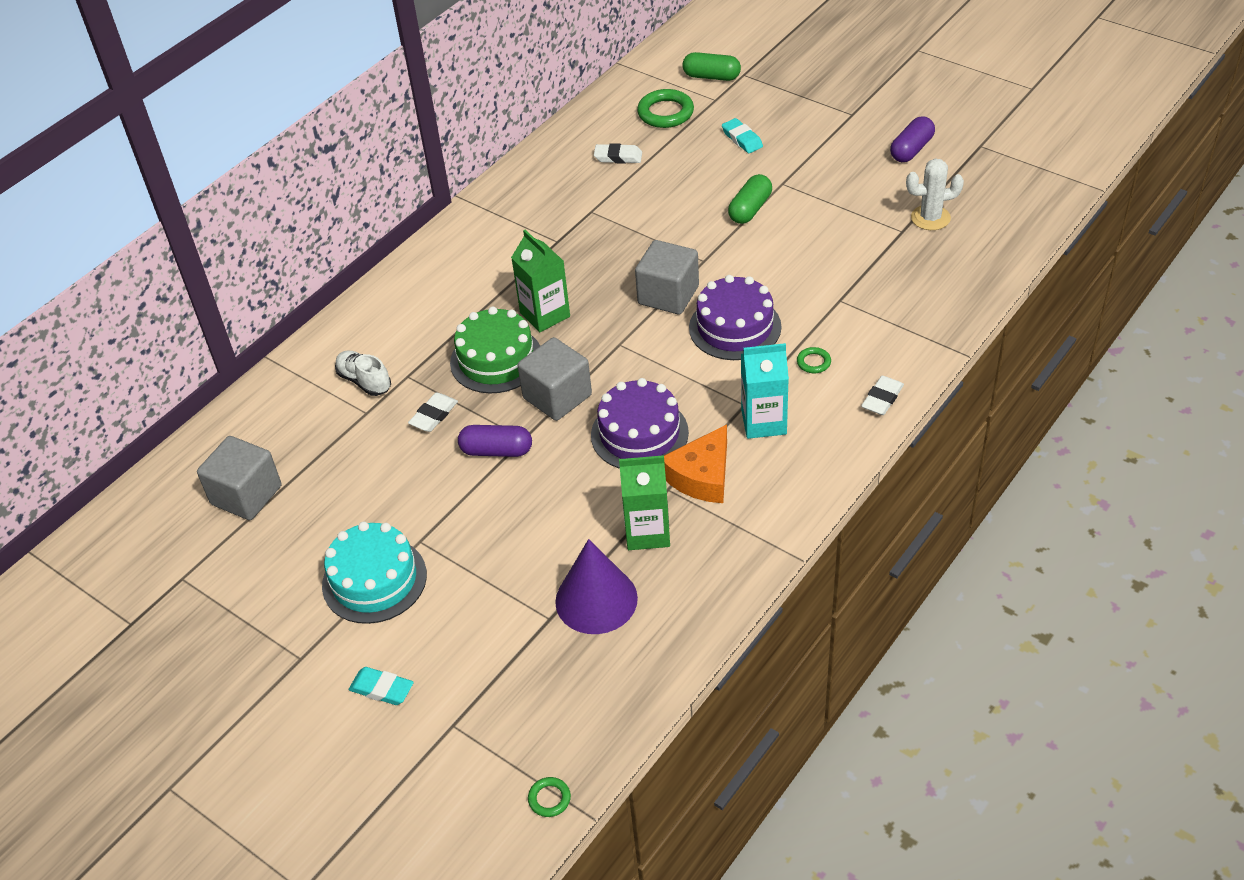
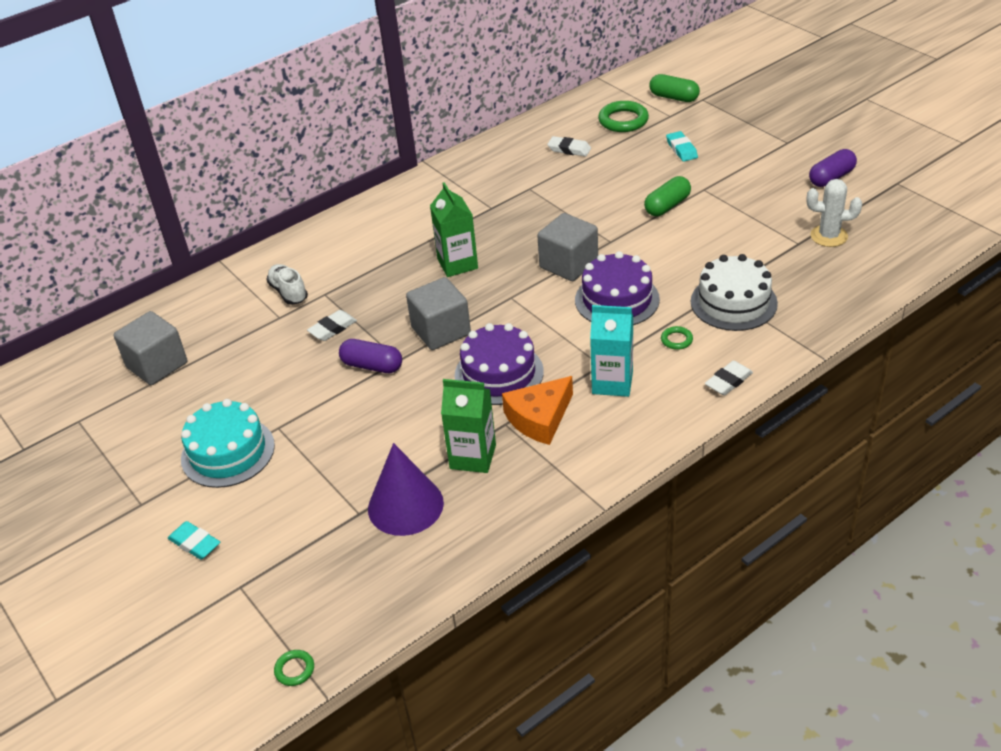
camera: 15 degrees right, 5 degrees down
green cake [450,306,540,394] -> none
none -> white cake [691,254,778,331]

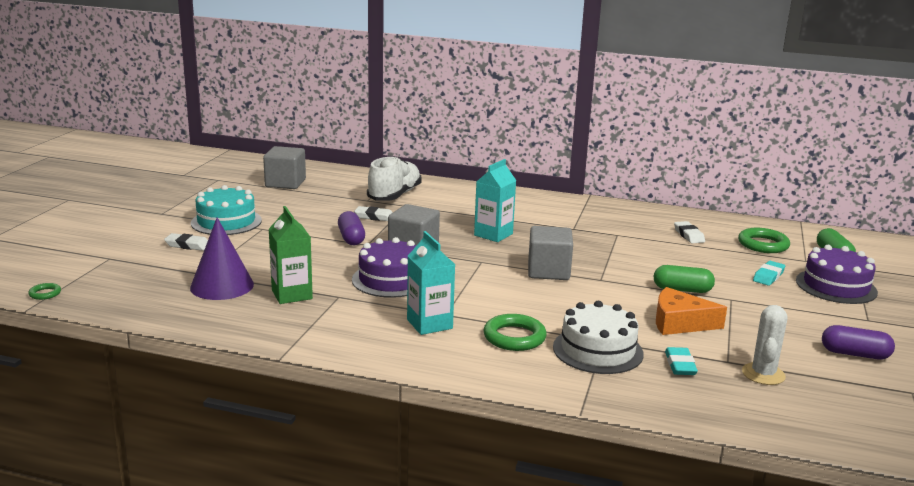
camera: 50 degrees right, 20 degrees down
turquoise eraser [168,521,220,560] -> turquoise eraser moved to [665,347,698,375]
white shoe [266,264,308,305] -> white shoe [367,156,422,201], size x1.70
green carton [430,182,478,277] -> turquoise carton [474,159,516,242]
orange cheese [502,376,573,445] -> orange cheese moved to [656,287,727,335]
purple cake [575,251,660,325] -> purple cake moved to [796,245,878,304]
green ring [661,326,693,350] -> green ring [483,314,547,351], size x1.97
white eraser [705,361,753,396] -> white eraser moved to [164,233,208,251]
white cactus [807,179,862,247] -> white cactus turned 45 degrees clockwise [742,305,788,385]

